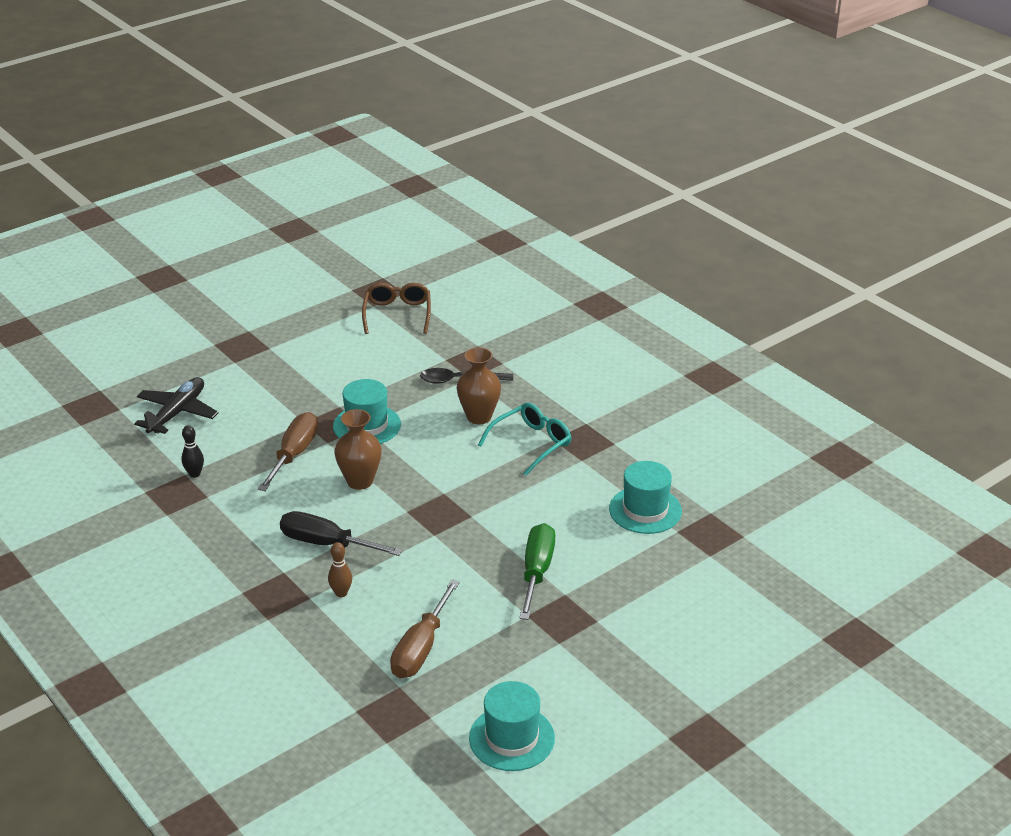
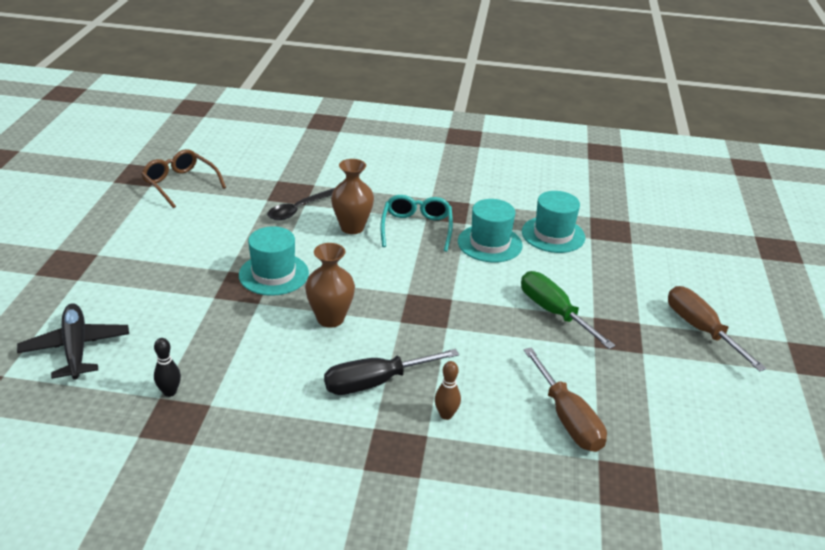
camera: 45 degrees left, 0 degrees up
brown screwdriver [258,412,319,491] -> brown screwdriver moved to [668,286,766,371]
turquoise hat [469,681,555,771] -> turquoise hat moved to [458,199,522,263]

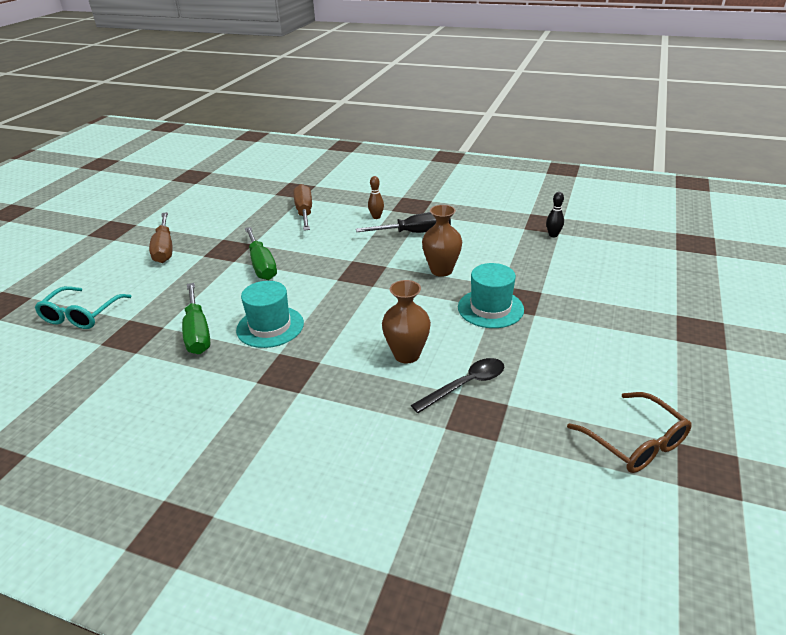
camera: 165 degrees left, 0 degrees up
black plane [17,303,129,380] -> none
turquoise glasses [380,195,453,252] -> turquoise glasses moved to [35,286,132,329]
turquoise hat [522,191,585,253] -> green screwdriver [182,283,211,354]

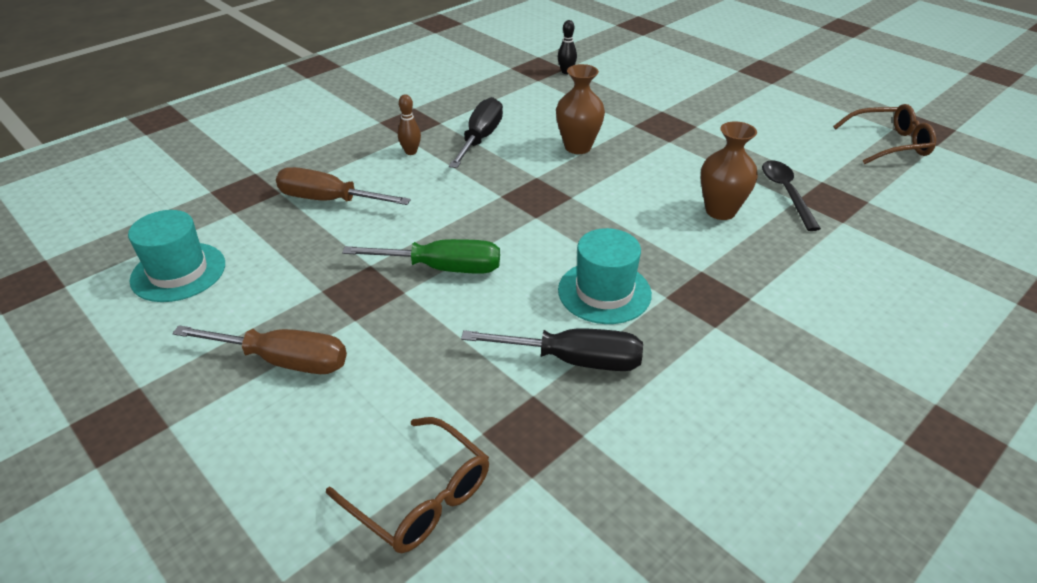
camera: 65 degrees left, 5 degrees up
turquoise glasses [35,286,132,329] -> brown glasses [326,417,489,553]
green screwdriver [182,283,211,354] -> black screwdriver [461,328,643,371]
turquoise hat [458,263,524,328] -> turquoise hat moved to [128,210,225,302]

